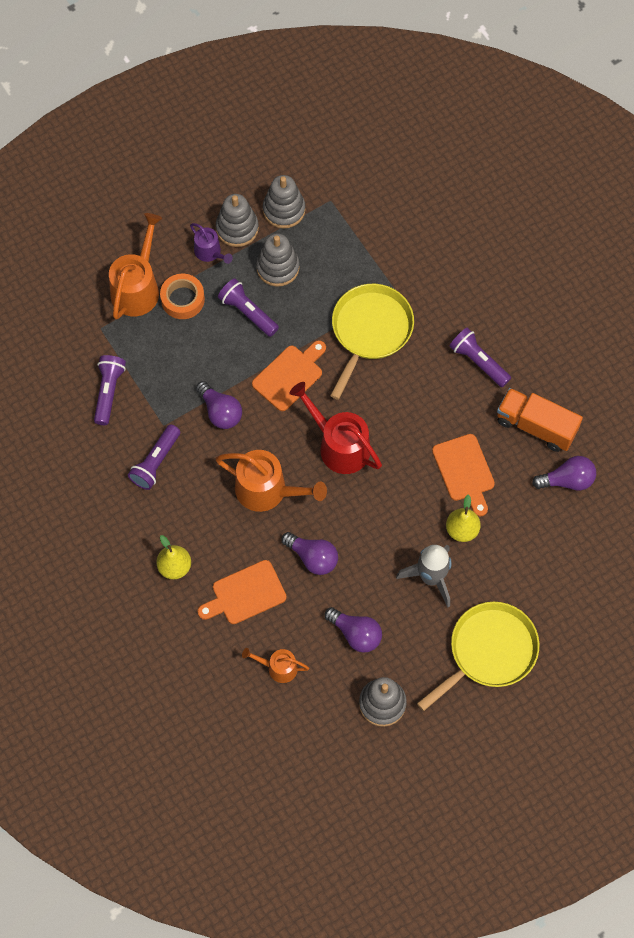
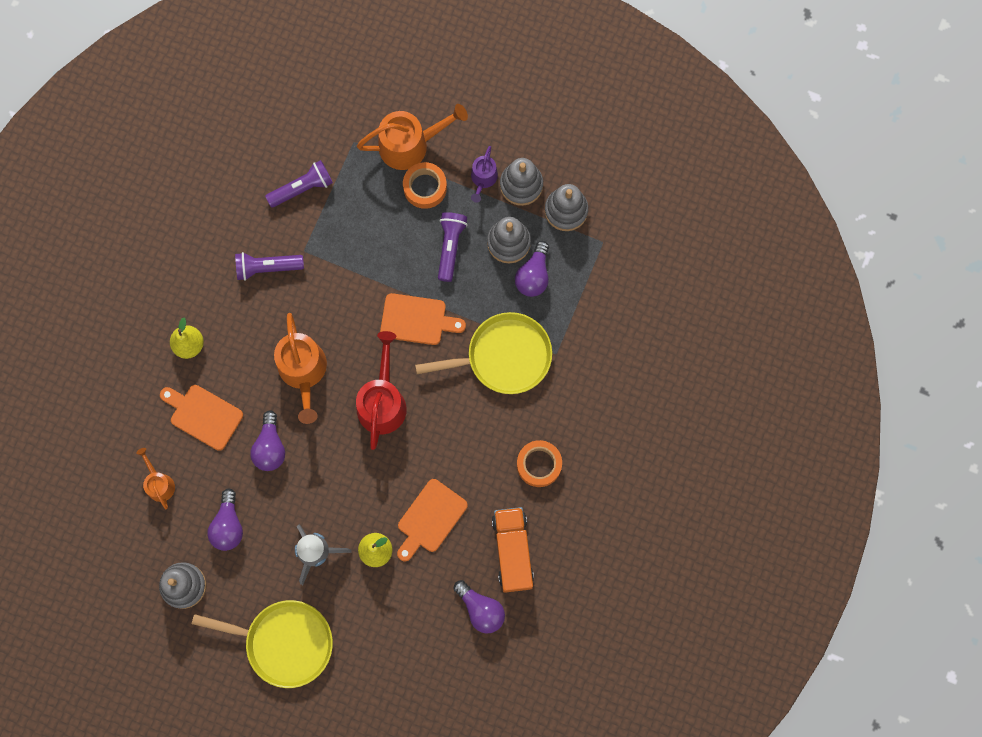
camera: 55 degrees right, 10 degrees up
purple light bulb [196,381,242,429] -> purple light bulb moved to [515,241,549,297]
purple flashlight [450,327,511,387] -> orange tape [517,440,562,487]

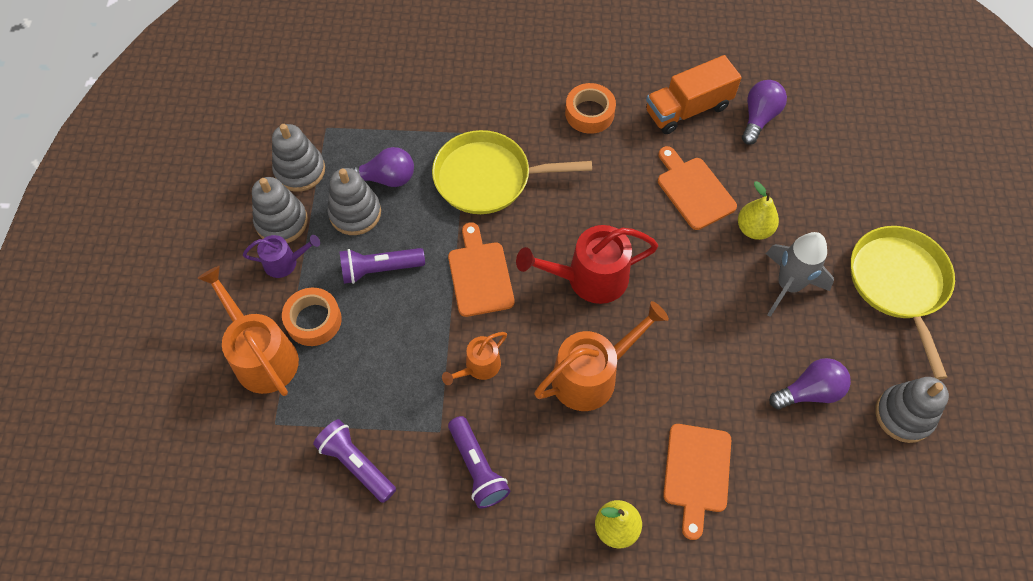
camera: 110 degrees left, 15 degrees down
orange watering can [136,448,175,509] -> orange watering can moved to [442,332,507,385]
purple light bulb [250,411,285,471] -> none
orange cutting board [397,479,468,562] -> orange cutting board turned 135 degrees counterclockwise [658,146,737,230]
yellow pan [415,312,552,394] -> yellow pan turned 60 degrees counterclockwise [432,130,592,214]

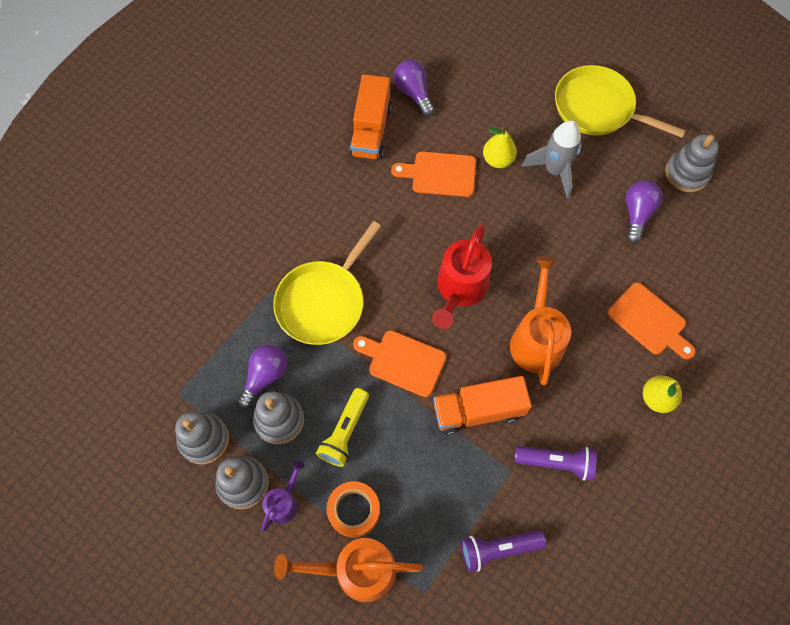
camera: 55 degrees left, 5 degrees up
purple flashlight [340,248,425,284] -> yellow flashlight [316,388,369,467]
orange watering can [442,332,507,385] -> orange truck [433,376,532,435]
orange tape [565,83,616,134] -> none

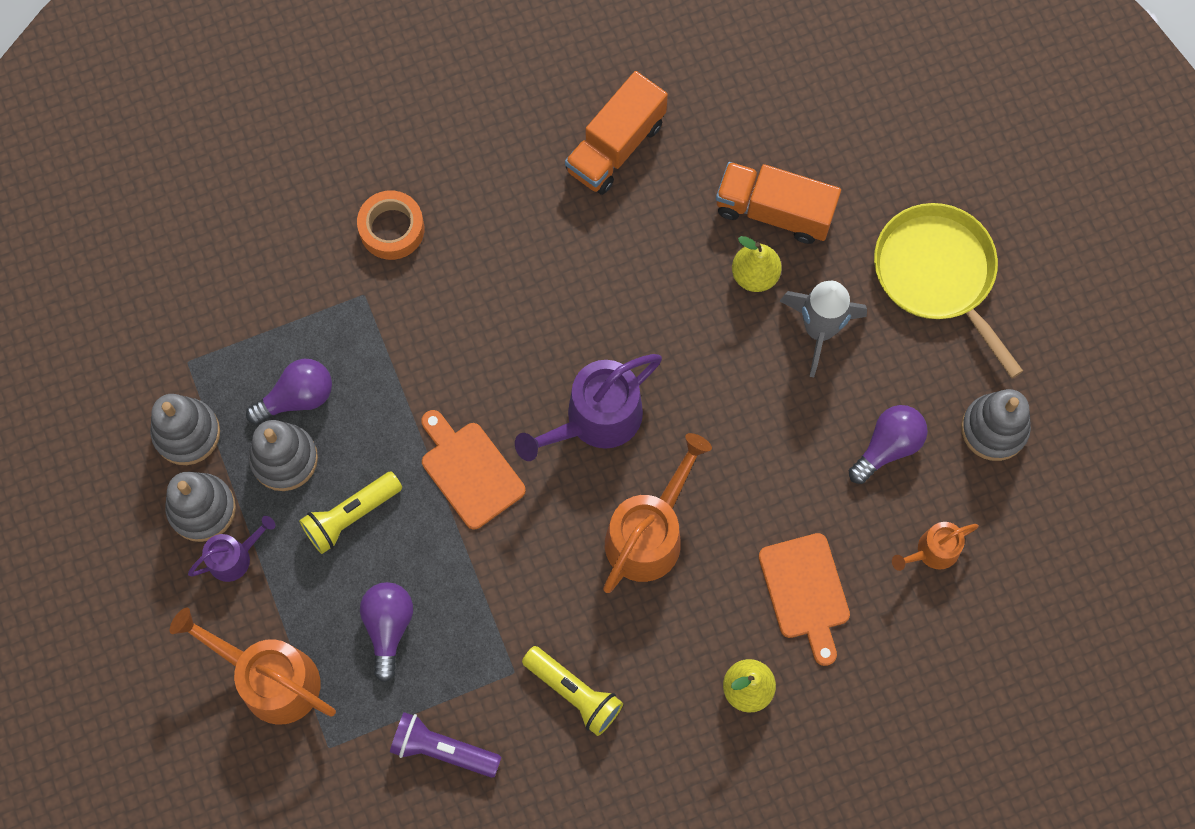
camera: 30 degrees right, 5 degrees up
yellow pan [273,221,381,345] -> none
orange tape [326,481,380,538] -> orange tape moved to [357,191,425,260]
orange cutting board [391,151,476,197] -> none
purple light bulb [394,60,435,116] -> purple light bulb moved to [360,582,413,682]
red watering can [432,224,492,329] -> purple watering can [515,354,662,461]
orange truck [433,376,532,435] -> orange truck moved to [716,162,841,244]
purple flashlight [514,446,597,481] -> yellow flashlight [522,646,623,736]
none -> orange watering can [892,522,979,571]

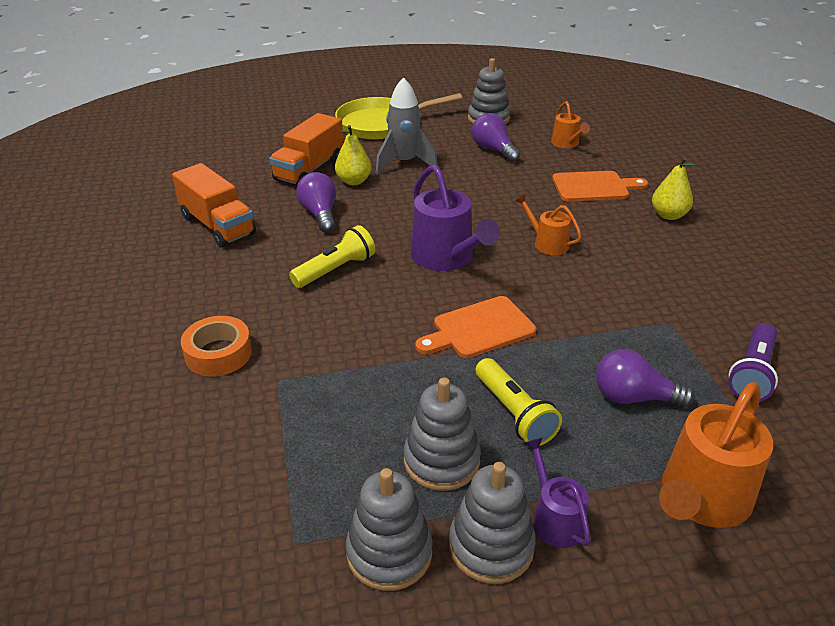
camera: 80 degrees left, 35 degrees down
purple light bulb [246,359,332,425] -> purple light bulb moved to [296,172,336,233]
yellow flashlight [522,646,623,736] -> yellow flashlight moved to [289,225,375,288]
orange watering can [603,433,712,593] -> orange watering can [515,194,582,255], size x0.55

